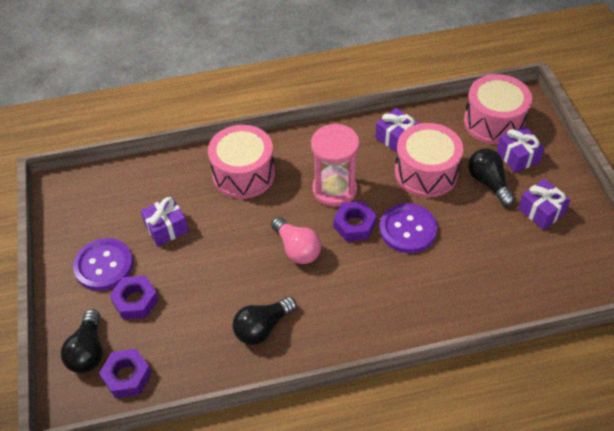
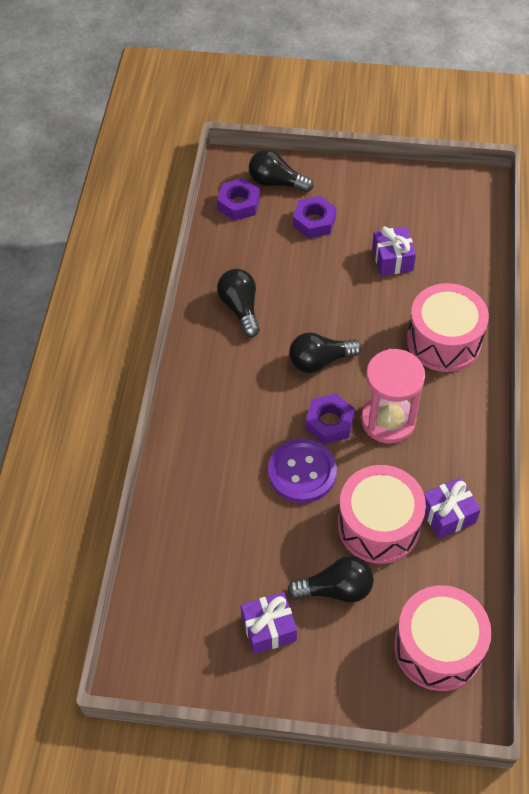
camera: 110 degrees right, 5 degrees up
purple button [73,238,133,291] -> none
pink light bulb [271,217,321,264] -> black light bulb [289,332,362,373]
purple gift [497,126,544,173] -> none

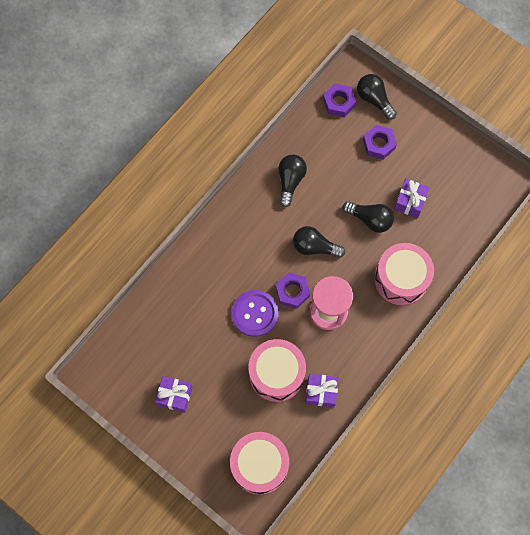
camera: 30 degrees right, 15 degrees up
black light bulb [287,556,374,603] -> black light bulb moved to [343,201,394,233]

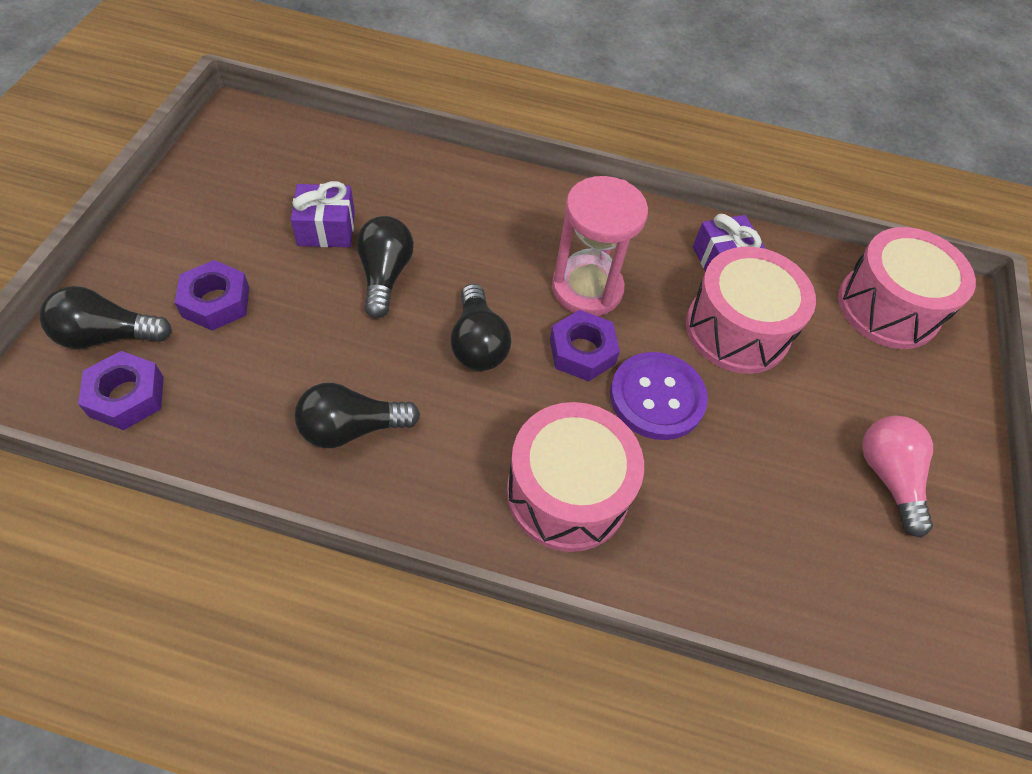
camera: 120 degrees left, 15 degrees down
purple gift [155,376,192,413] -> pink light bulb [862,416,933,538]
black light bulb [357,74,397,120] -> black light bulb turned 60 degrees clockwise [39,286,172,349]
pink drum [374,243,434,305] -> pink drum moved to [507,402,644,552]

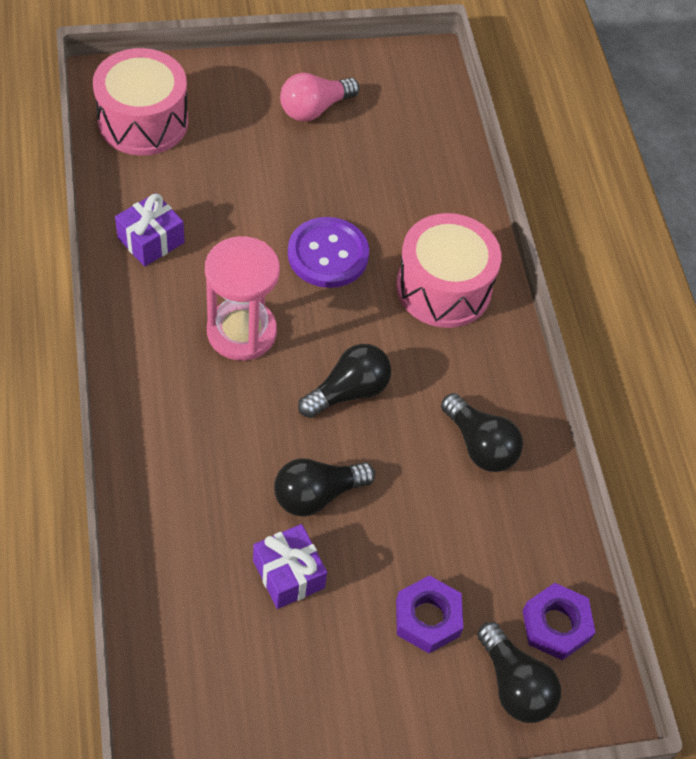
camera: 115 degrees left, 0 degrees up
purple nut [550,310,620,381] -> none
pink drum [686,247,816,374] -> none

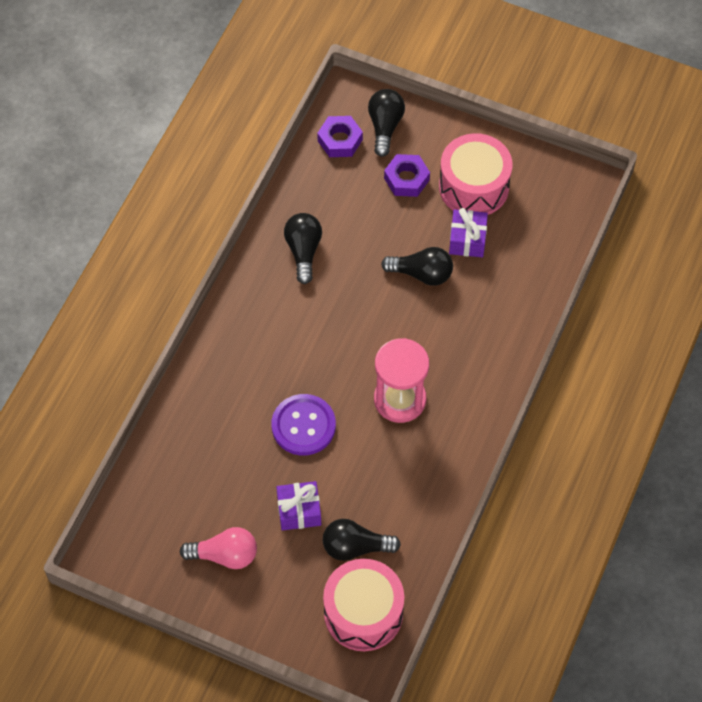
camera: 140 degrees left, 5 degrees up
purple gift [115,193,185,267] -> purple gift moved to [276,481,321,531]
black light bulb [298,344,391,418] -> black light bulb moved to [323,519,401,561]
pink drum [396,213,502,328] -> pink drum moved to [439,133,512,215]

